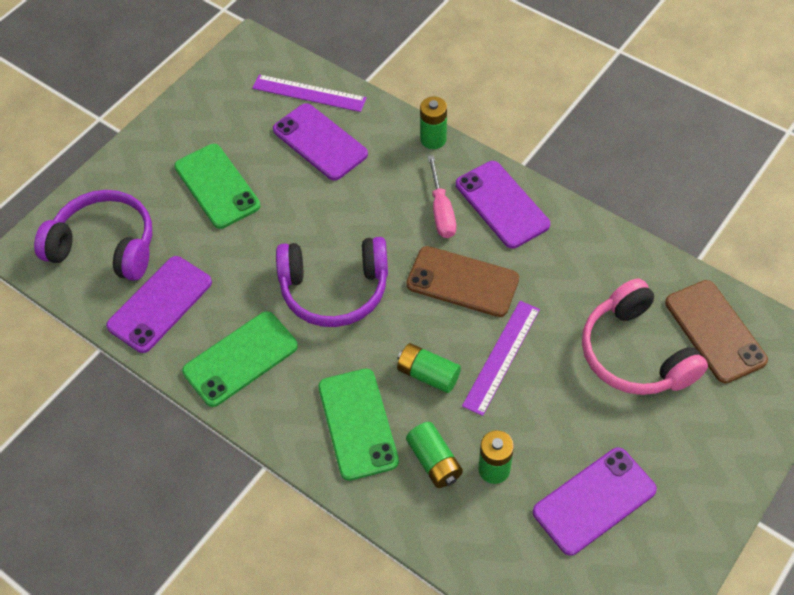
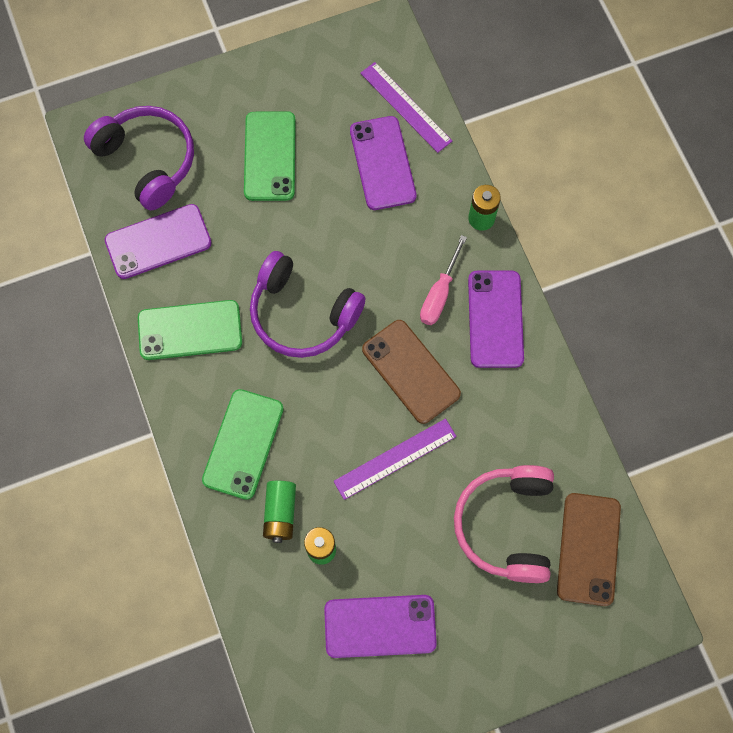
camera: 30 degrees right, 15 degrees up
green battery [397,343,461,393] -> none

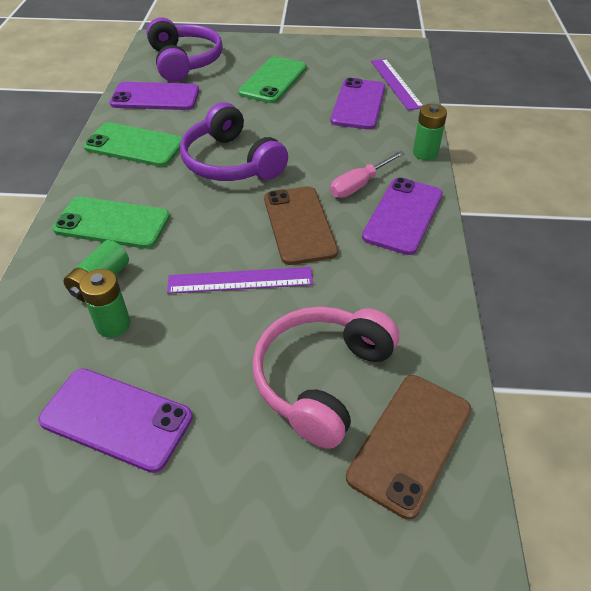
camera: 25 degrees right, 25 degrees down
green phone [202,389,284,500] -> green phone turned 60 degrees clockwise [53,197,170,249]

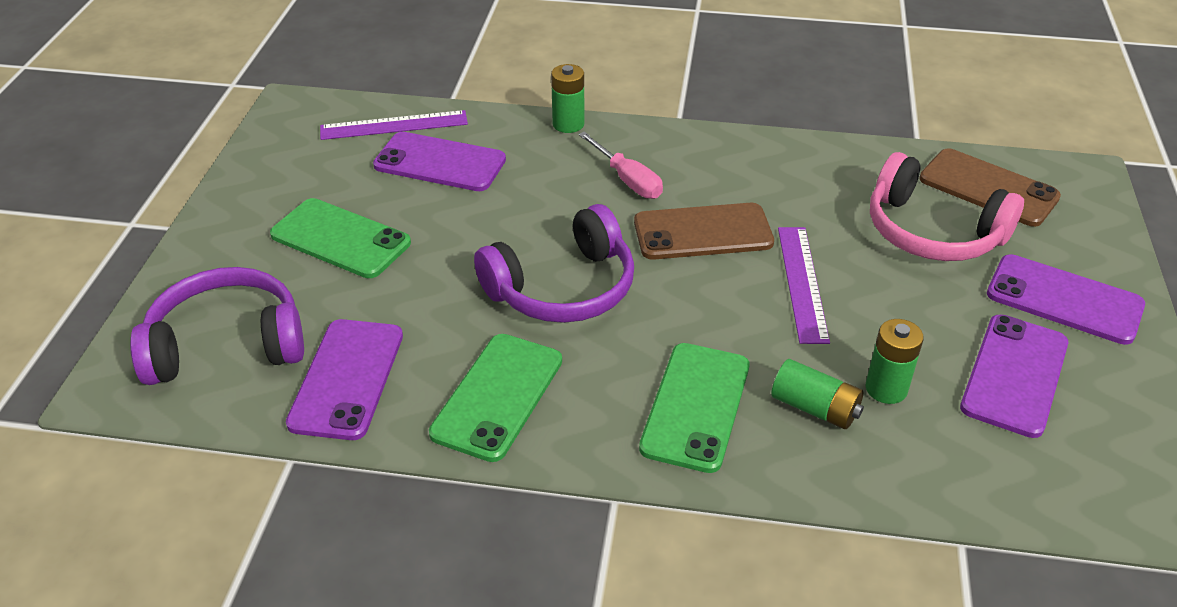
camera: 85 degrees left, 5 degrees down
purple phone [362,177,443,255] -> purple phone moved to [987,254,1145,345]

